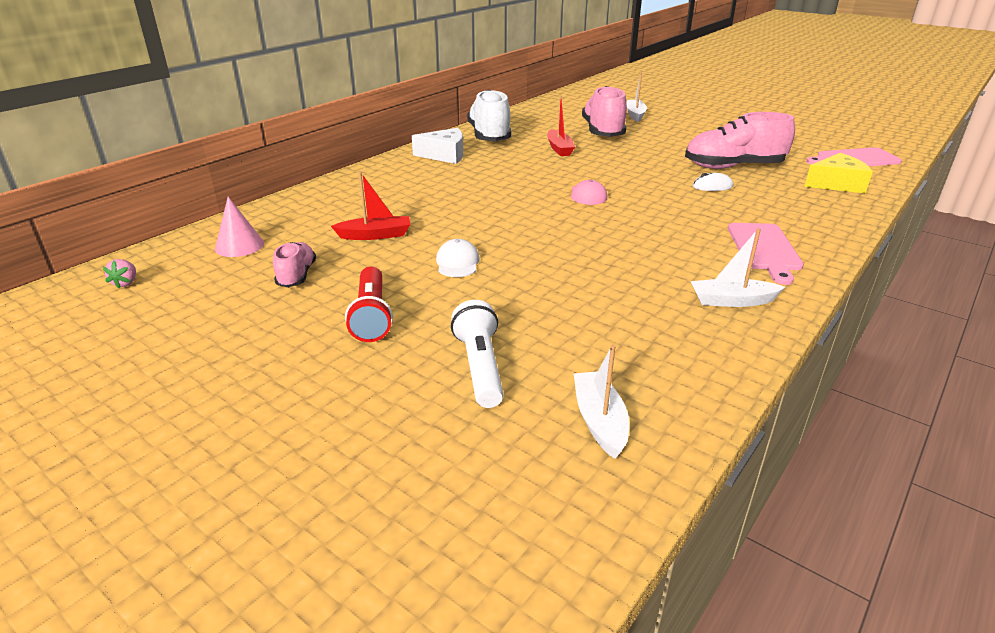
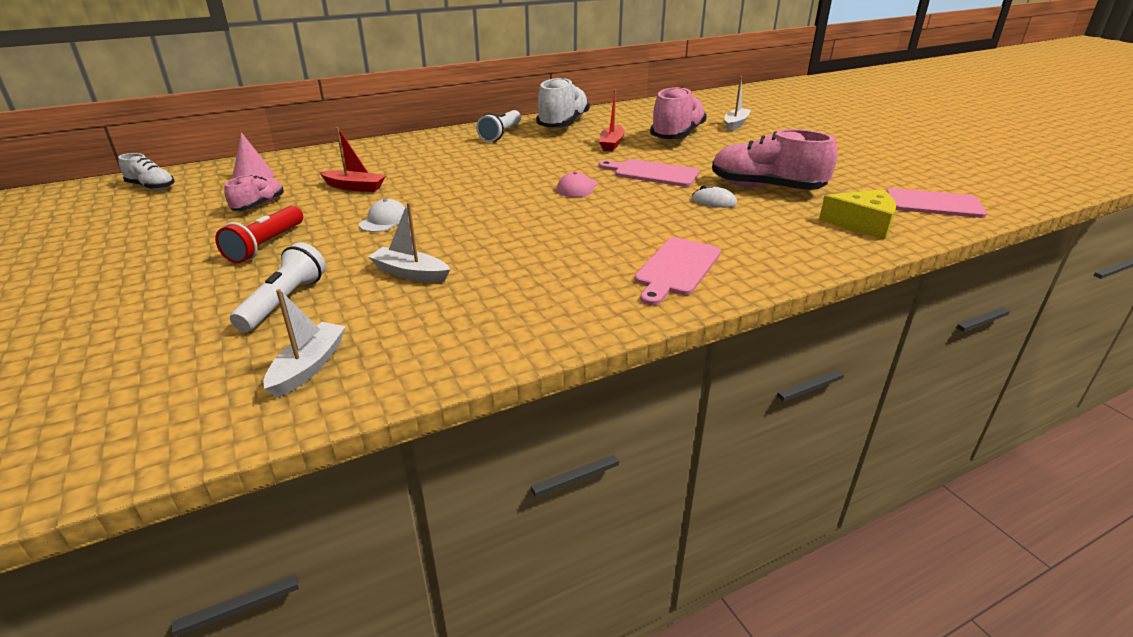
camera: 25 degrees right, 0 degrees up
pink strawberry [103,259,136,289] -> white shoe [118,153,175,190]
white cheese [412,128,463,164] -> white flashlight [476,110,521,142]
white boat [691,229,785,307] -> white boat moved to [368,202,451,282]
none -> pink cutting board [599,159,699,187]

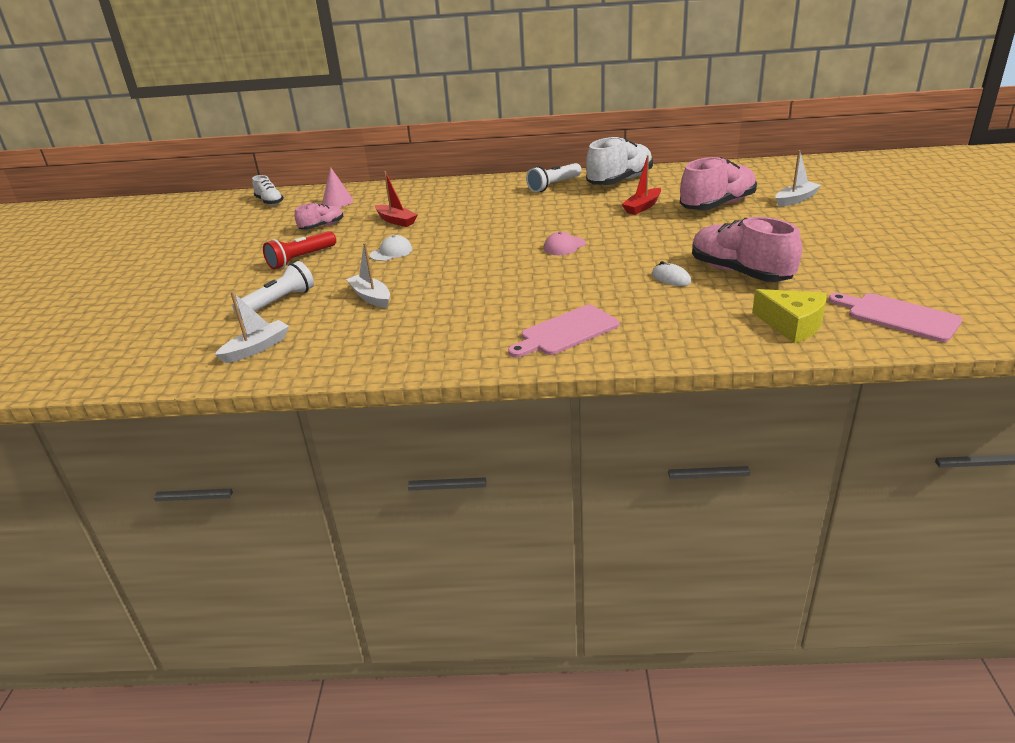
camera: 30 degrees right, 0 degrees up
pink cutting board [599,159,699,187] -> none

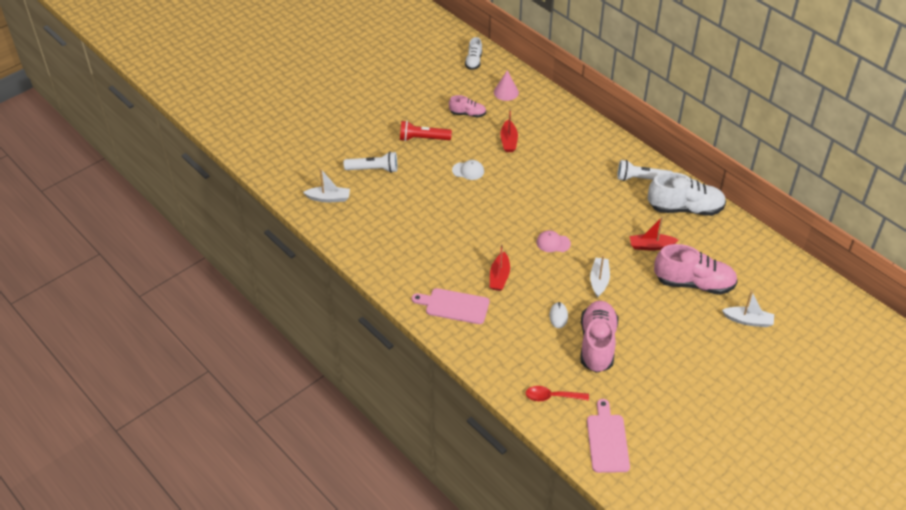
camera: 45 degrees right, 15 degrees up
white boat [346,243,390,308] -> white boat moved to [590,255,610,298]
yellow cheese [752,289,827,344] -> red spoon [526,386,589,401]
none -> red boat [490,244,510,291]

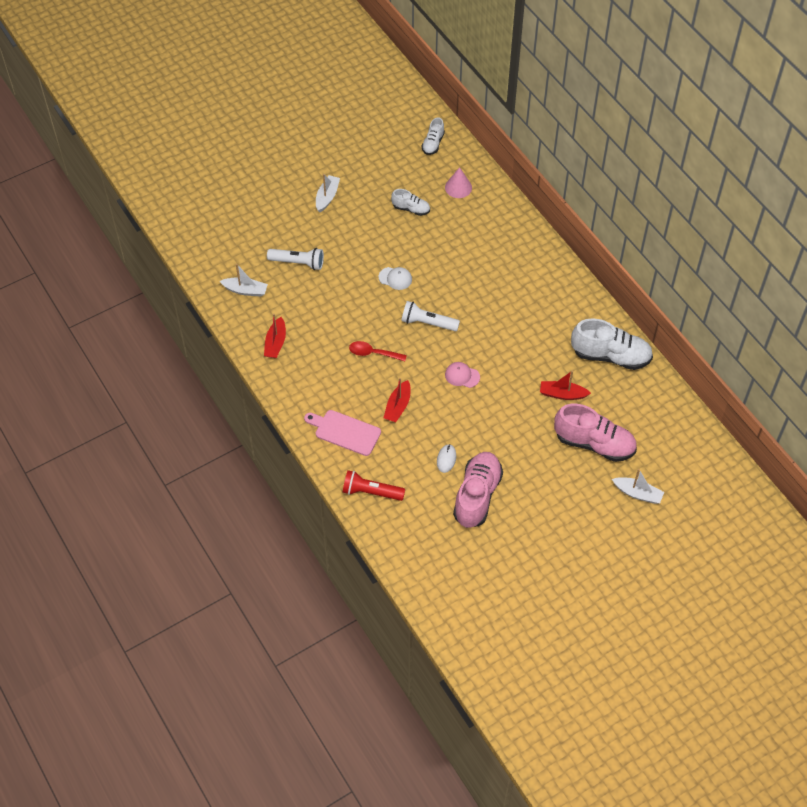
camera: 10 degrees right, 10 degrees up
red flashlight [400,121,452,141] -> red flashlight moved to [343,470,405,501]
pink shoe [449,95,486,117] -> white shoe [391,189,430,216]
red boat [500,108,518,152] -> red boat moved to [264,314,286,358]
red spoon [526,386,589,401] -> red spoon moved to [349,341,407,361]
pink cutting board [587,399,630,473] -> none
white boat [590,255,610,298] -> white boat moved to [316,174,340,212]
white flashlight [617,160,672,181] -> white flashlight moved to [402,301,460,332]

